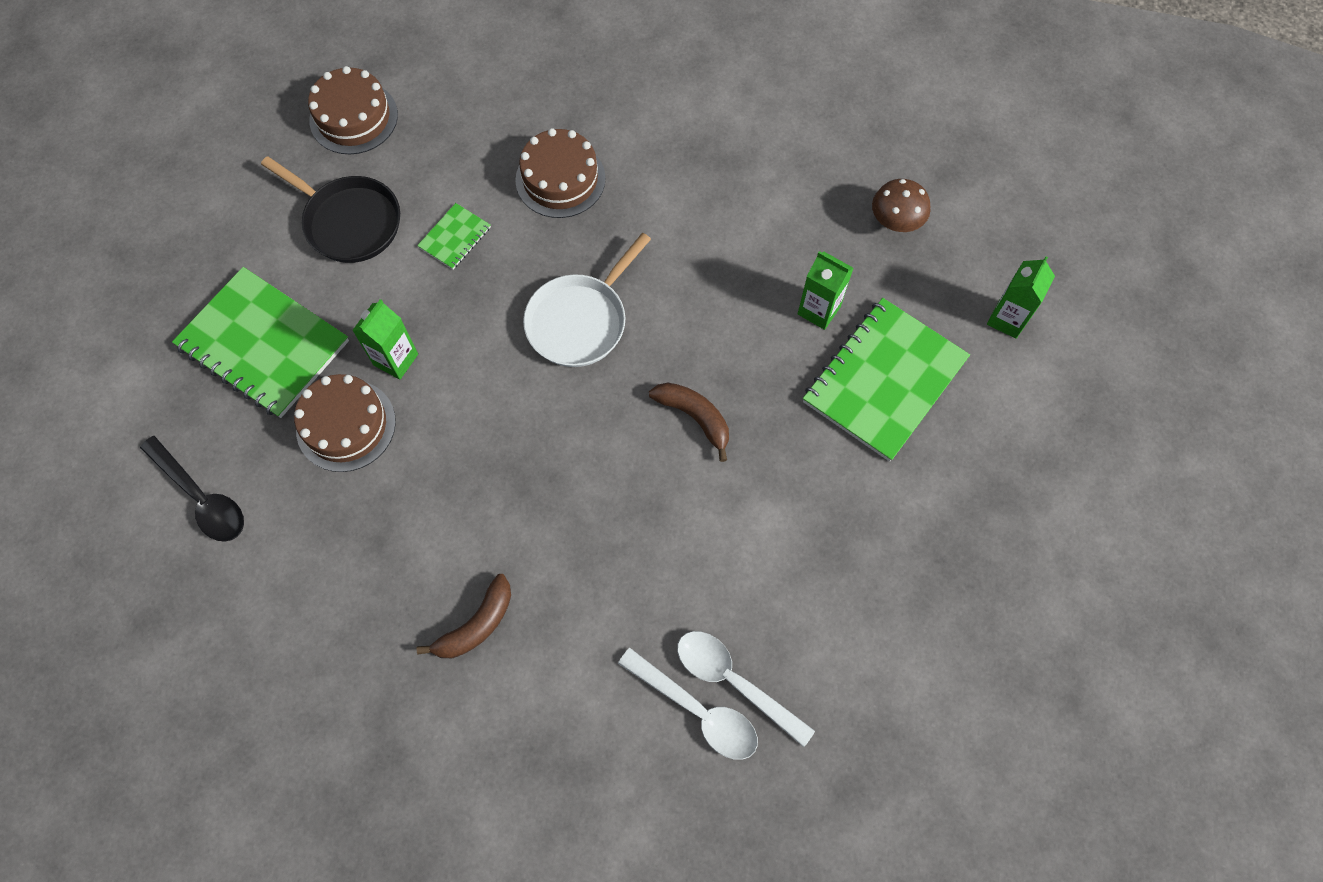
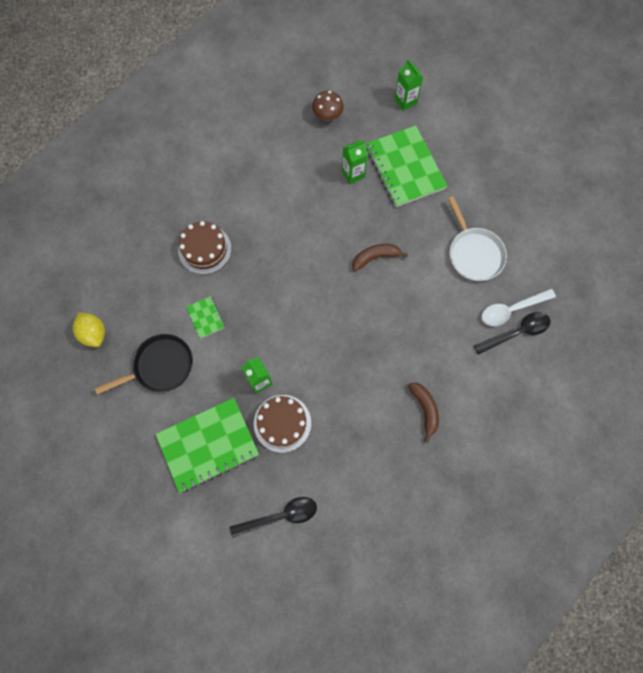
camera: 60 degrees left, 5 degrees up
brown cake [308,66,398,154] -> yellow lemon [73,313,105,347]
white pan [523,233,651,367] -> white pan moved to [448,196,507,281]
white spoon [618,648,758,760] -> black spoon [474,312,551,355]

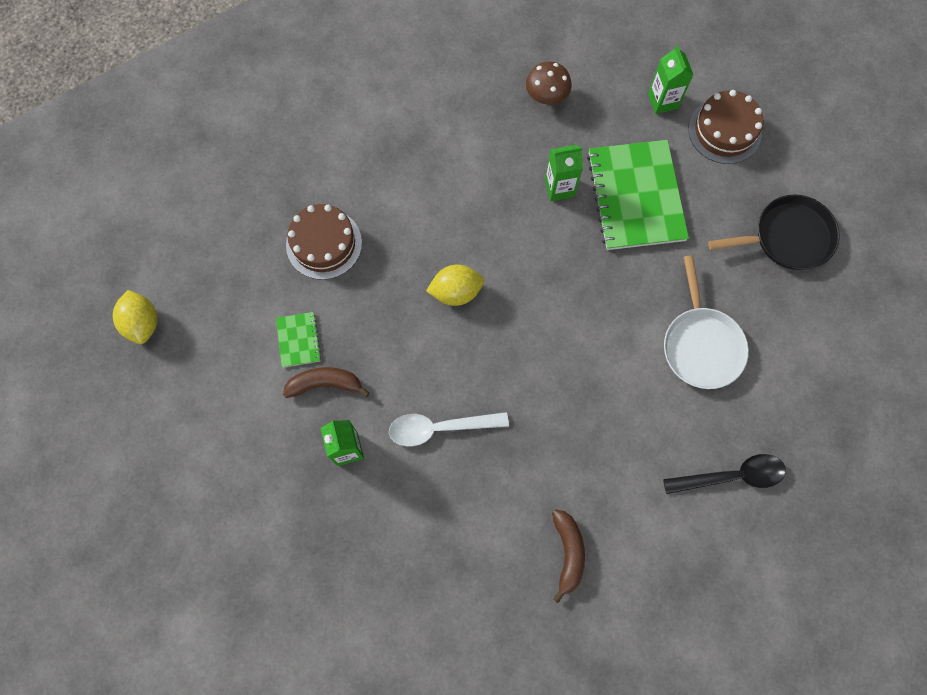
camera: 15 degrees right, 0 degrees up
black pan [95,334,193,395] -> black pan moved to [708,195,840,270]
green notebook [156,398,259,493] -> none
black spoon [230,497,317,538] -> none
brown cake [254,395,311,452] -> brown cake moved to [688,90,763,164]
brown banana [352,244,408,271] -> brown banana moved to [283,367,369,398]
white spoon [481,289,556,326] -> white spoon moved to [389,412,509,447]
none -> yellow lemon [426,265,484,306]

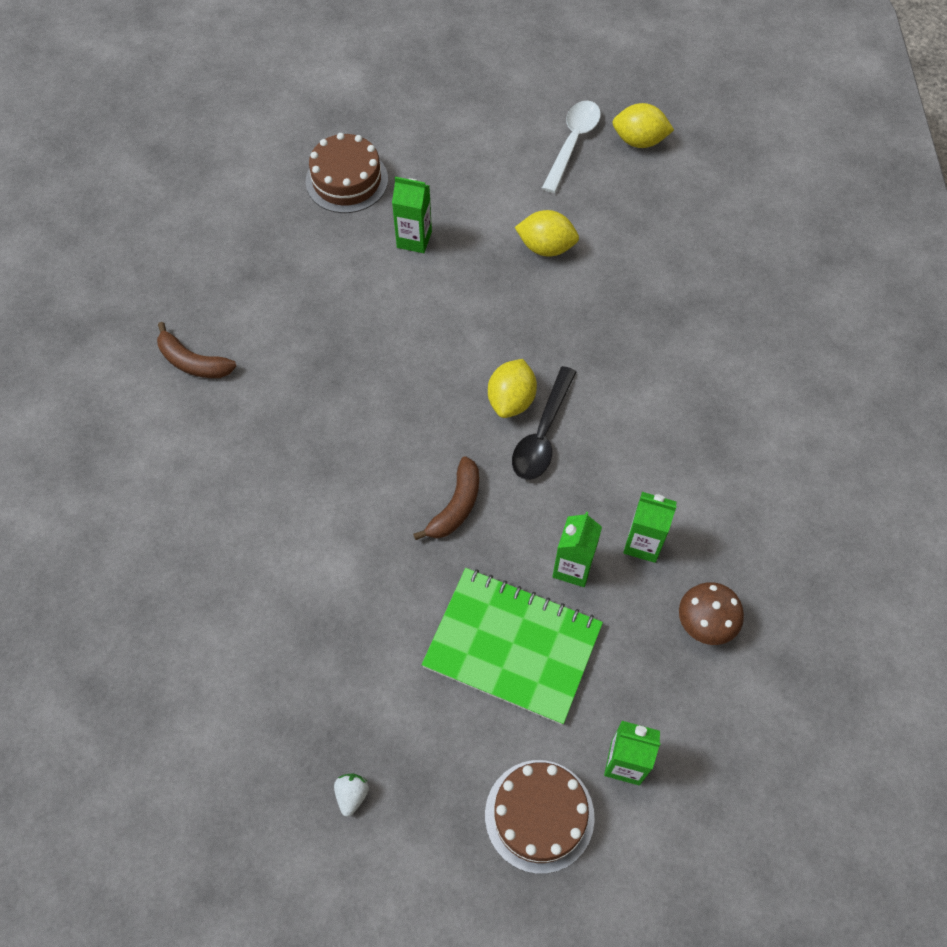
camera: 120 degrees right, 10 degrees down
green notebook [276,312,321,368] -> yellow lemon [515,210,579,257]
brown banana [283,367,369,398] -> brown banana moved to [413,456,479,540]
brown cake [286,204,362,280] -> brown cake moved to [306,133,388,213]
white spoon [389,412,509,447] -> white spoon moved to [542,100,601,193]
black spoon [663,454,786,494] -> black spoon moved to [512,366,576,480]
white pan [664,255,749,389] -> none
black pan [708,195,840,270] -> white strawberry [334,773,369,817]
none -> green carton [623,492,677,563]

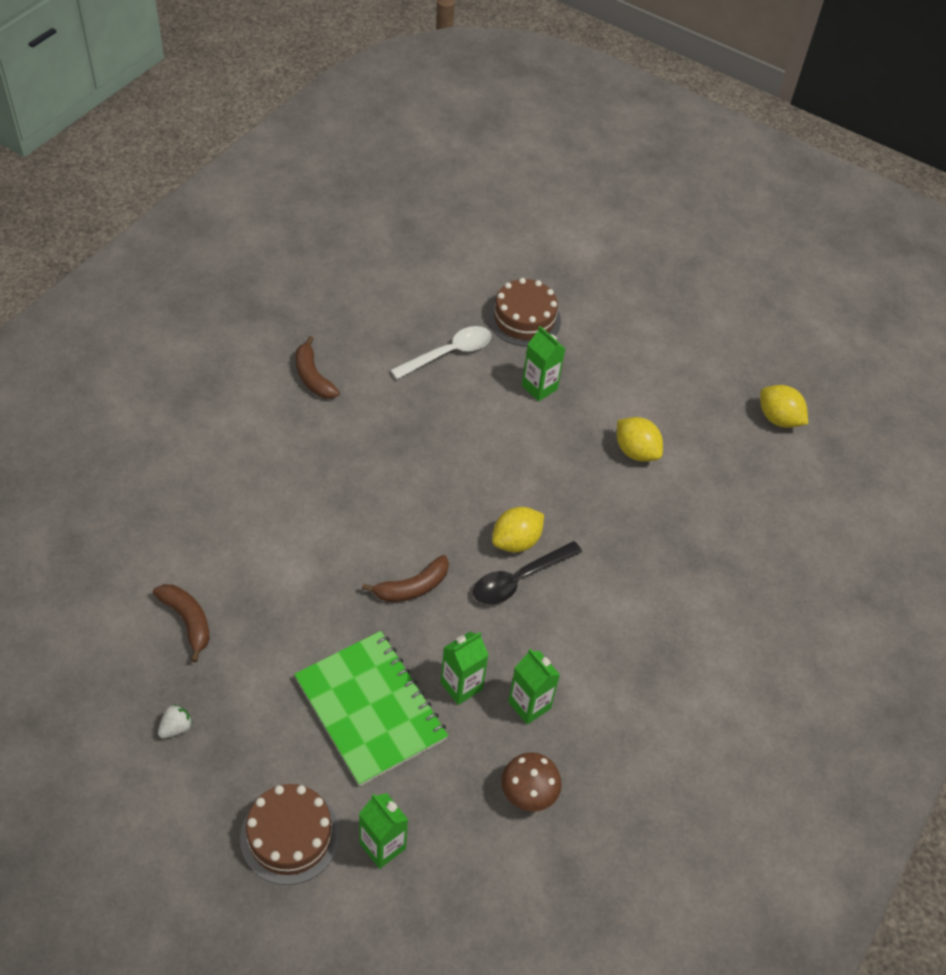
camera: 30 degrees right, 10 degrees down
white spoon [542,100,601,193] -> white spoon moved to [390,326,491,379]
none -> brown banana [153,584,210,662]

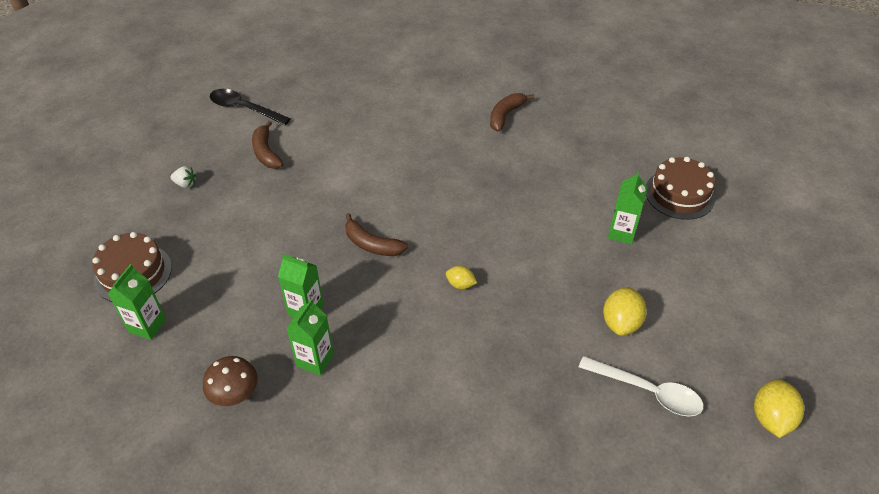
camera: 65 degrees right, 5 degrees down
brown banana [153,584,210,662] -> brown banana turned 135 degrees clockwise [252,121,283,169]
green notebook [294,631,448,786] -> none
white spoon [390,326,491,379] -> white spoon moved to [579,356,704,417]
black spoon [473,541,582,605] -> black spoon moved to [210,89,291,125]
yellow lemon [492,507,544,553] -> yellow lemon [446,266,477,289], size x0.59

